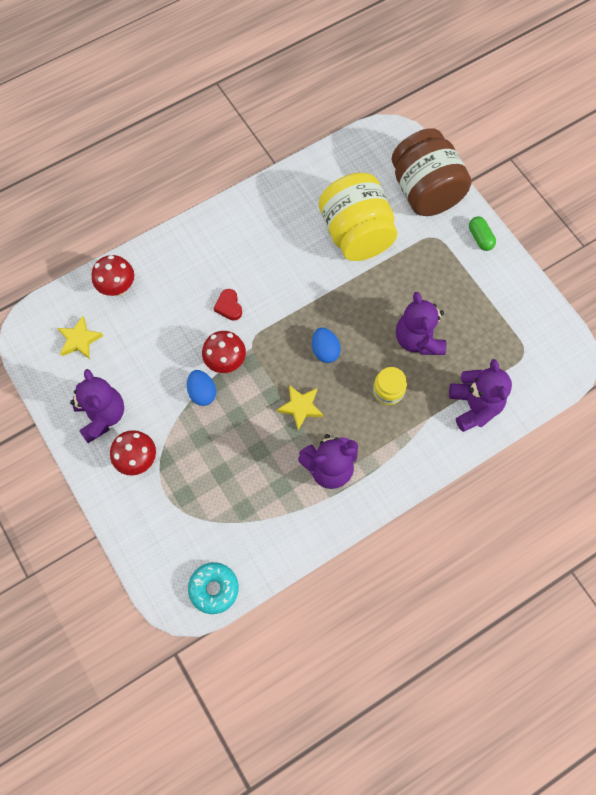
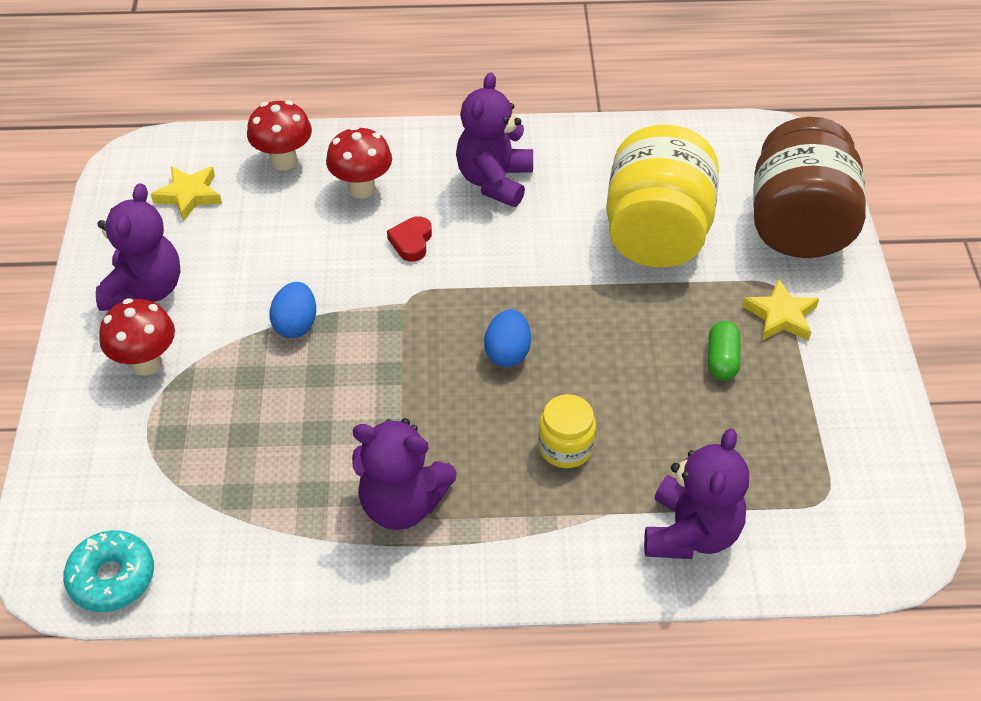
camera: 30 degrees right, 20 degrees down
red mushroom [202,331,246,373] -> red mushroom moved to [326,126,392,198]
yellow star [277,385,323,430] -> yellow star moved to [742,278,819,341]
purple teddy bear [396,292,446,355] -> purple teddy bear moved to [456,72,533,207]
green capsule [469,217,496,251] -> green capsule moved to [708,321,741,380]

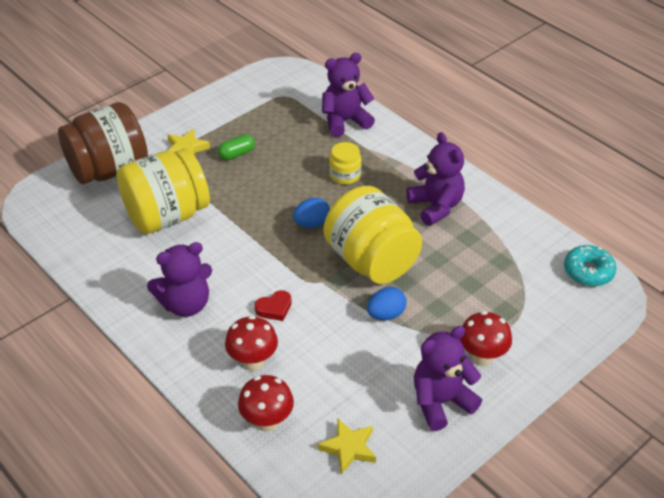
camera: 130 degrees left, 5 degrees down
none -> yellow jar [324,186,422,284]

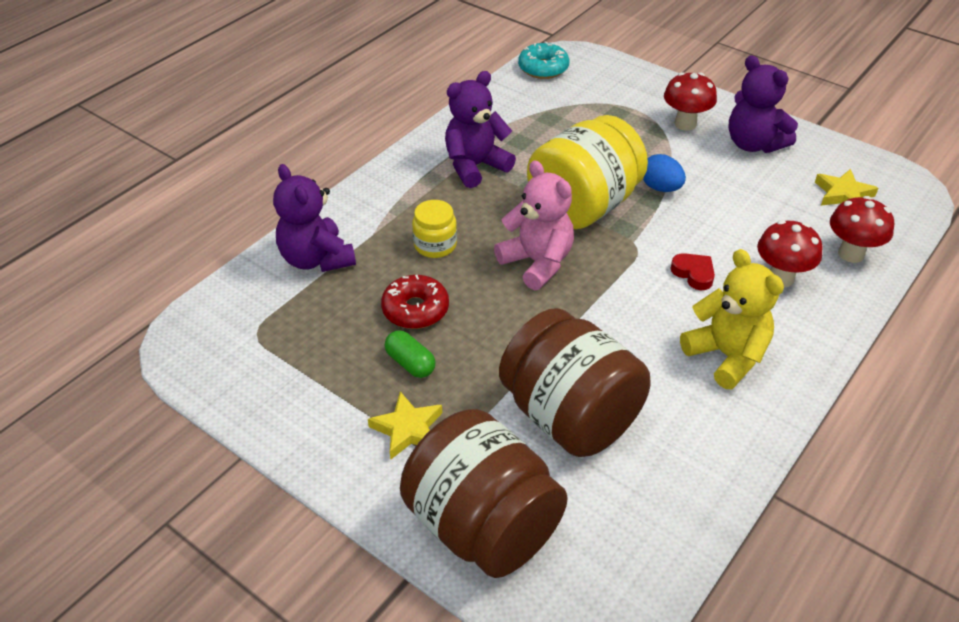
camera: 100 degrees left, 0 degrees up
yellow jar [117,148,210,234] -> brown jar [499,308,651,457]
purple teddy bear [147,242,212,317] -> yellow teddy bear [680,249,784,389]
blue egg [293,198,330,228] -> pink teddy bear [494,161,574,290]
none -> red donut [381,275,449,329]

